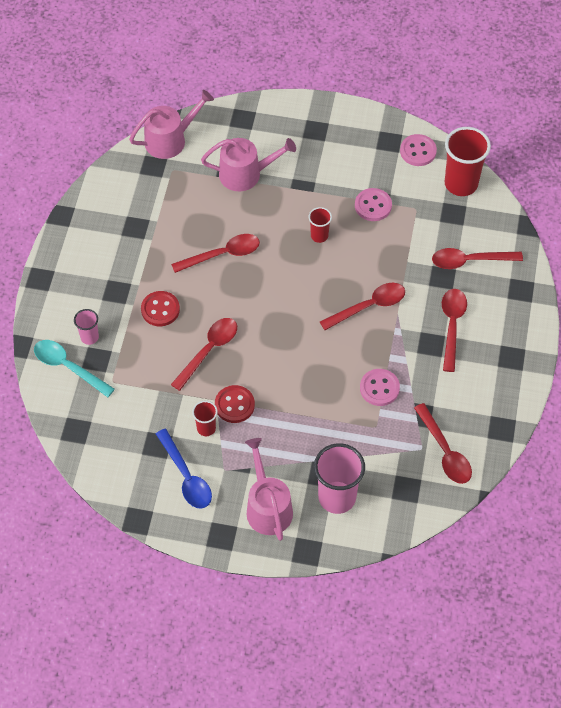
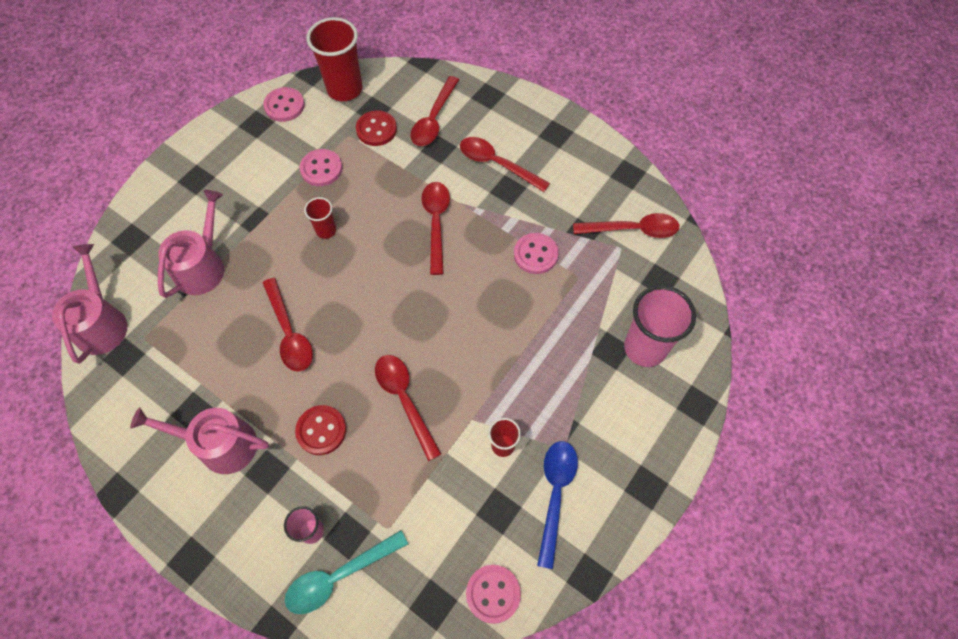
camera: 65 degrees left, 5 degrees up
blue spoon [156,429,212,509] -> blue spoon turned 75 degrees counterclockwise [537,441,578,569]
red spoon [171,234,260,273] -> red spoon turned 150 degrees clockwise [263,278,313,372]
red button [215,385,255,423] -> red button moved to [356,110,397,146]
pink watering can [245,438,293,541] -> pink watering can moved to [130,407,269,474]
none -> pink button [466,565,521,624]

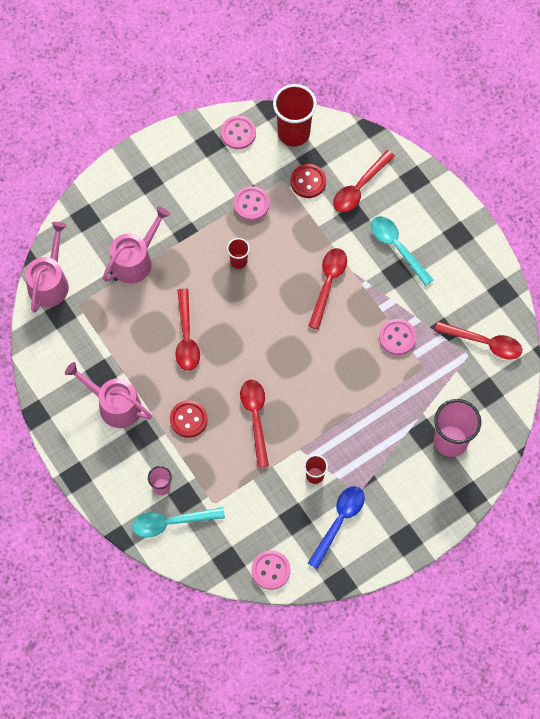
camera: 20 degrees right, 5 degrees up
red spoon [460,137,550,192] -> turquoise spoon [371,216,433,286]

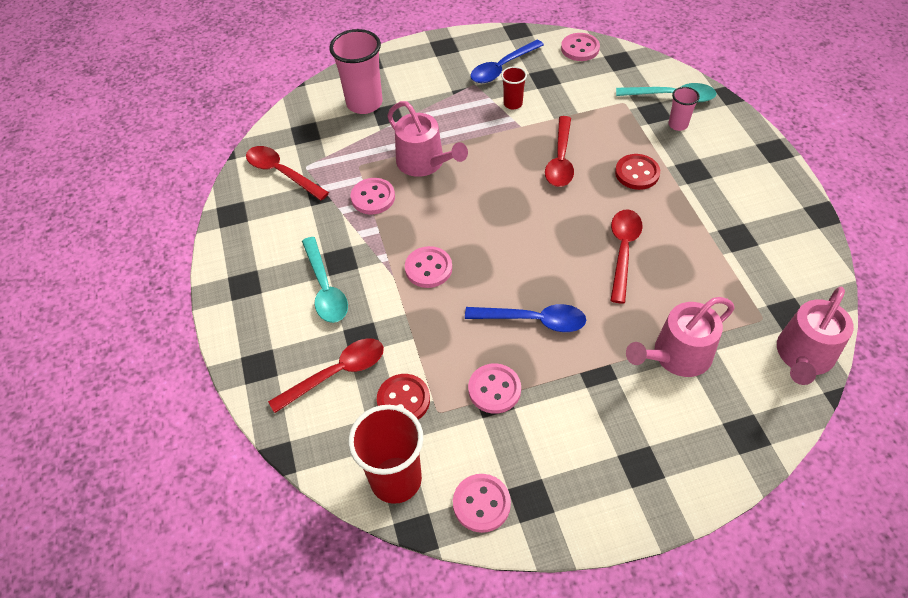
camera: 160 degrees left, 15 degrees down
pink watering can [65,362,152,428] -> pink watering can moved to [387,101,468,177]
red cup [227,238,250,269] -> blue spoon [465,304,586,332]
red spoon [308,248,347,330] -> pink button [405,246,452,288]

